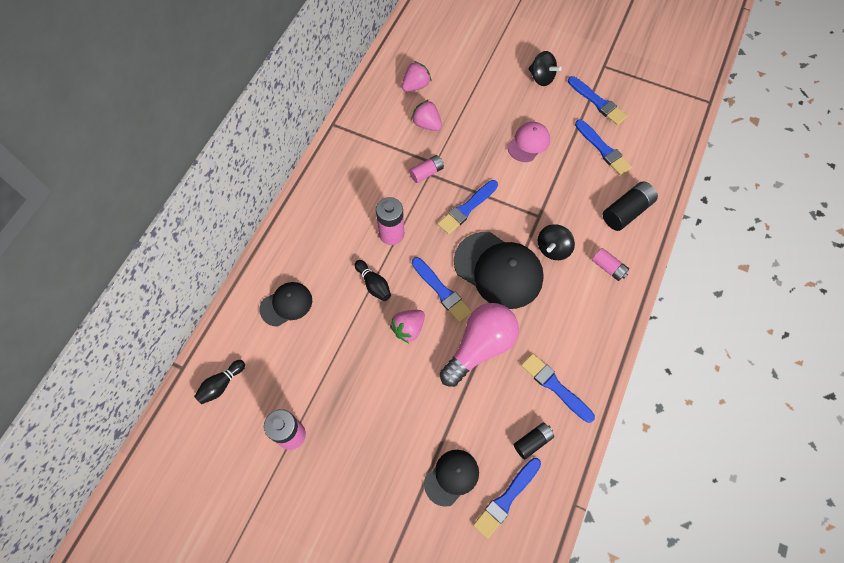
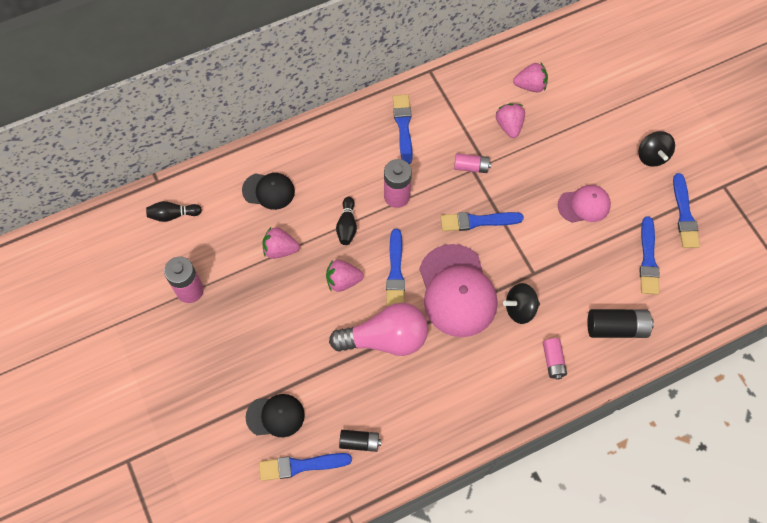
camera: 40 degrees right, 0 degrees up
black cap [454,232,544,309] -> pink cap [419,244,498,337]
blue brush [521,353,595,423] -> blue brush moved to [393,94,412,165]
none -> pink strawberry [262,227,300,259]

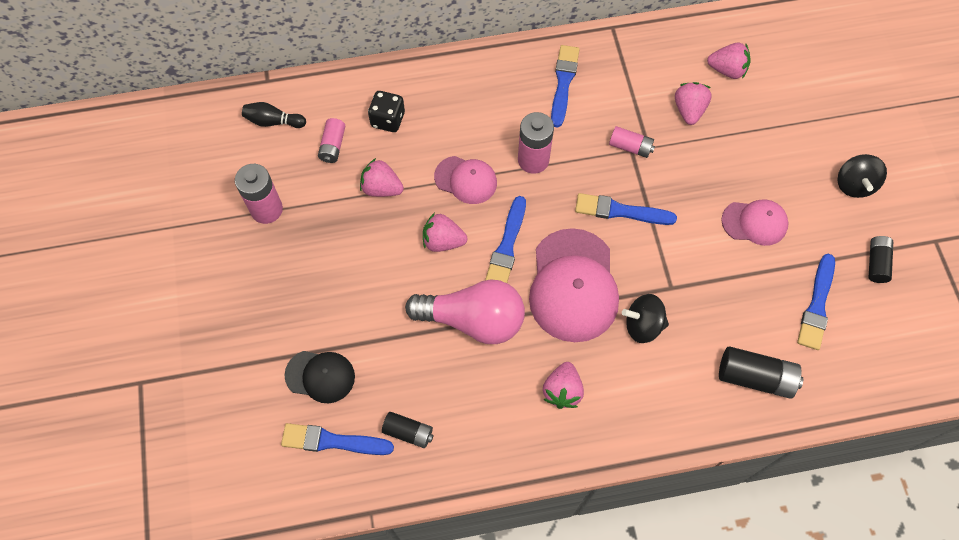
camera: 15 degrees right, 0 degrees up
black cap [242,173,295,210] -> black dice [368,91,405,132]
black bowling pin [336,197,357,245] -> pink cap [434,156,497,204]
pink battery [543,338,567,380] -> pink battery moved to [318,118,345,163]
blue brush [673,173,700,248] -> black battery [869,236,893,283]
none -> pink strawberry [543,362,584,409]

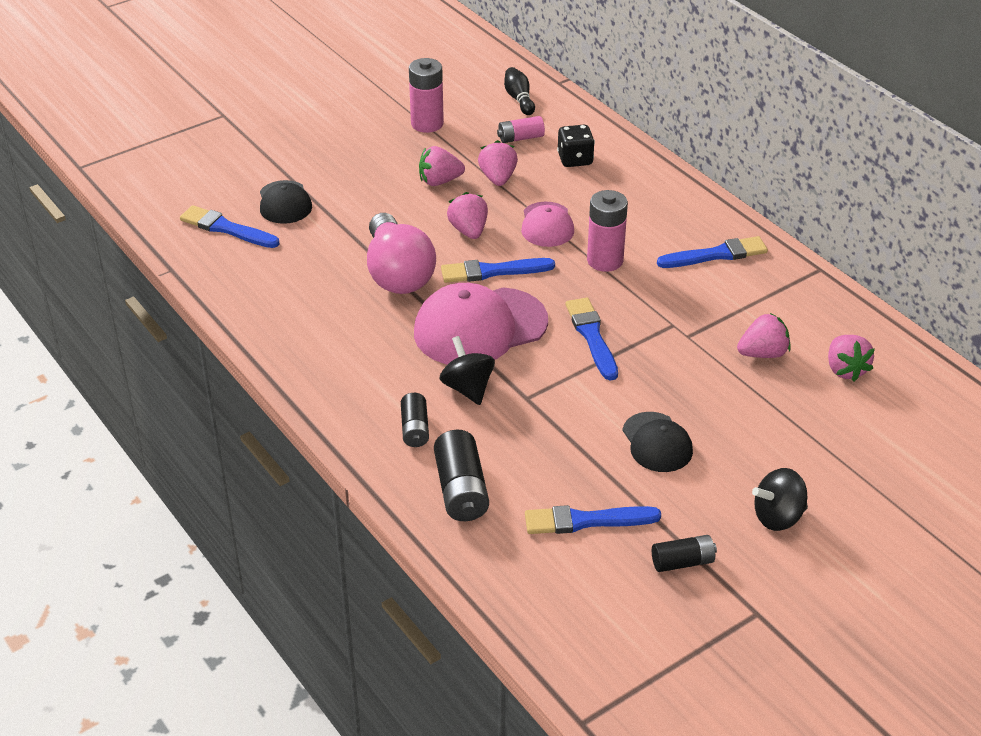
camera: 65 degrees right, 25 degrees down
blue brush [281,423,394,455] -> blue brush turned 45 degrees counterclockwise [180,205,280,248]
black battery [382,412,434,448] -> black battery moved to [401,393,429,447]
pink strawberry [543,362,584,409] -> pink strawberry moved to [419,146,465,186]
pink battery [609,126,655,158] -> none
pink cap [722,199,788,246] -> black cap [622,412,693,472]

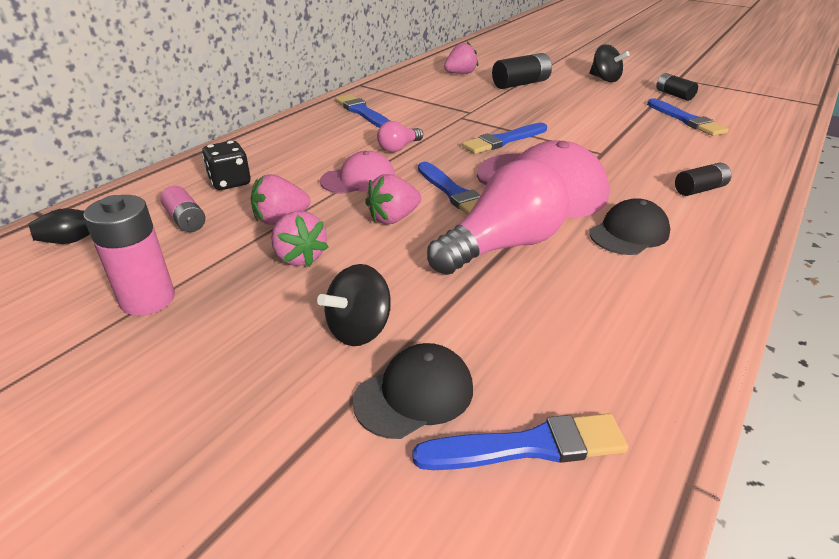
camera: 110 degrees left, 5 degrees down
blue brush [180,205,280,248] -> blue brush turned 105 degrees counterclockwise [412,413,628,470]
black battery [434,430,489,521] -> black battery moved to [492,53,552,89]
black spinning top [439,336,495,405] -> black spinning top moved to [317,264,391,346]
pink battery [587,190,628,272] -> pink light bulb [377,121,423,152]
black cap [622,412,693,472] -> black cap moved to [589,198,670,255]
pink strawberry [737,313,791,358] -> none

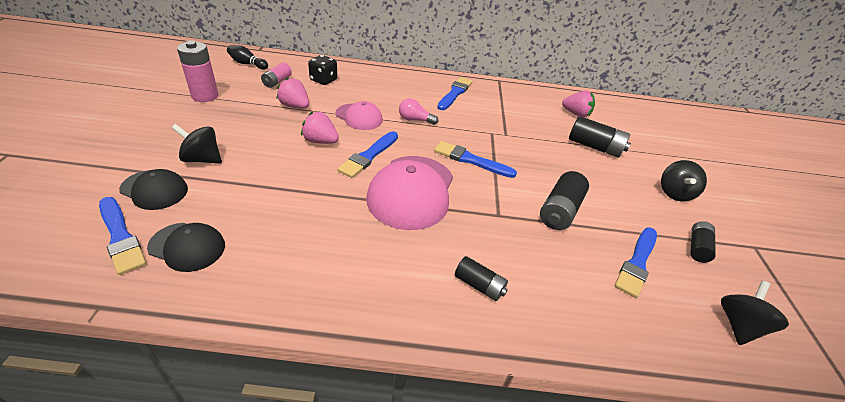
camera: 55 degrees right, 5 degrees up
pink strawberry [271,211,329,267] -> none
pink light bulb [427,159,569,275] -> none
black cap [589,198,670,255] -> black cap moved to [147,223,225,272]
none -> black battery [540,171,589,230]
none -> black spinning top [721,281,789,345]

